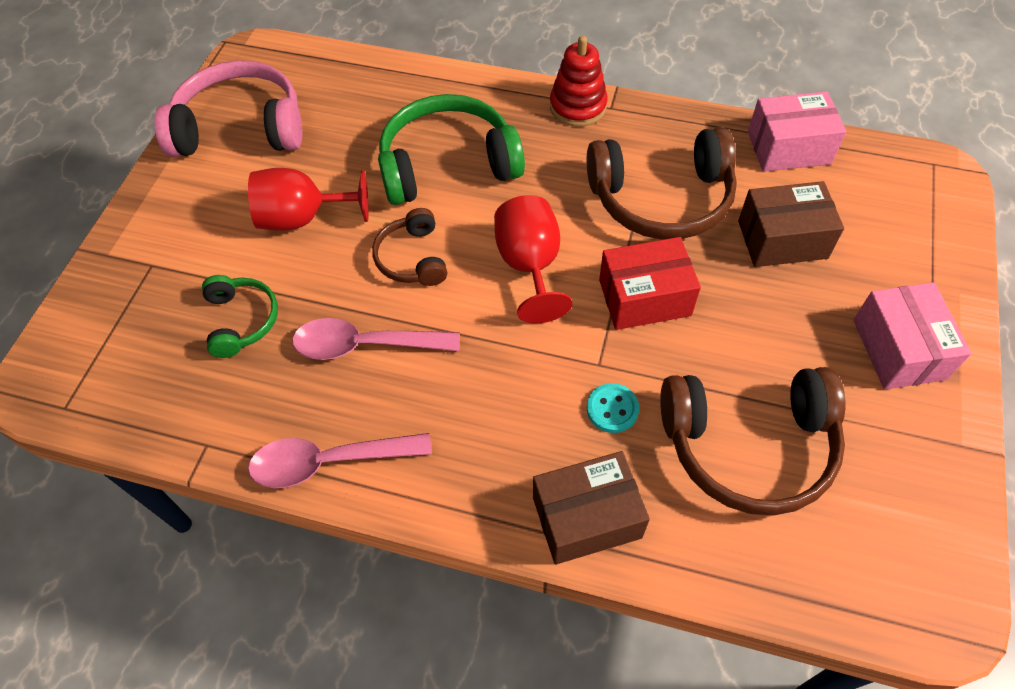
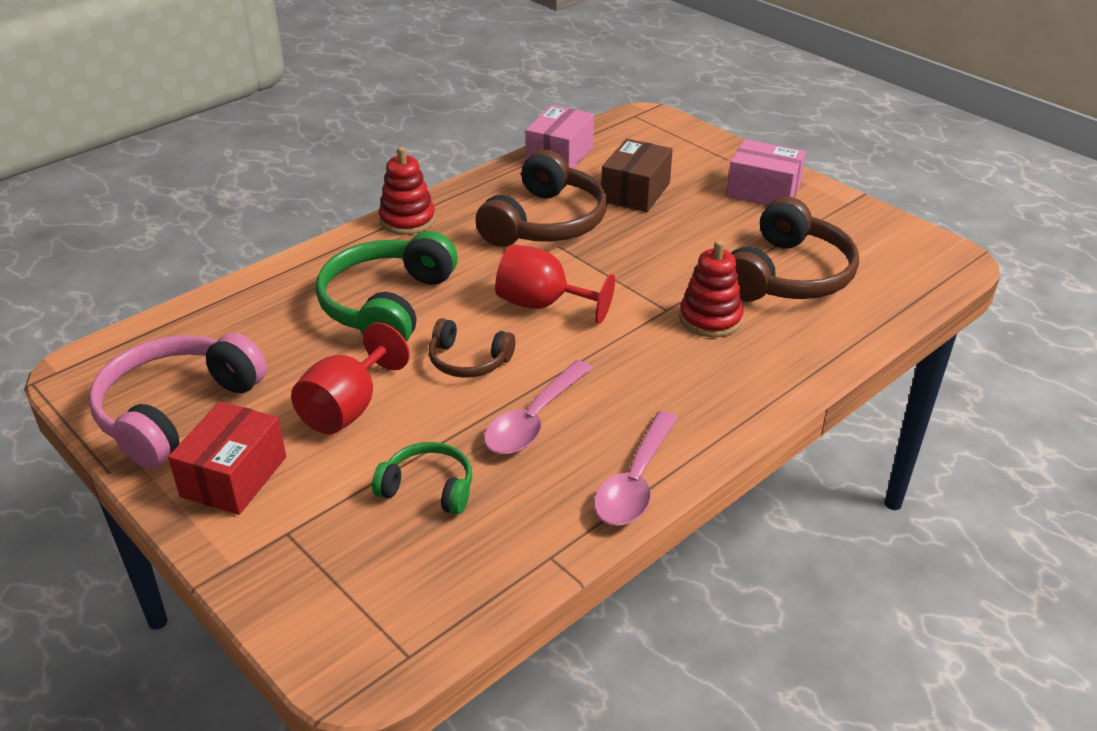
camera: 60 degrees left, 20 degrees down
brown box [533,451,650,565] -> none
turquoise button [587,383,639,433] -> red stacking toy [679,240,744,337]
red box [599,237,701,330] -> red box moved to [168,401,286,515]

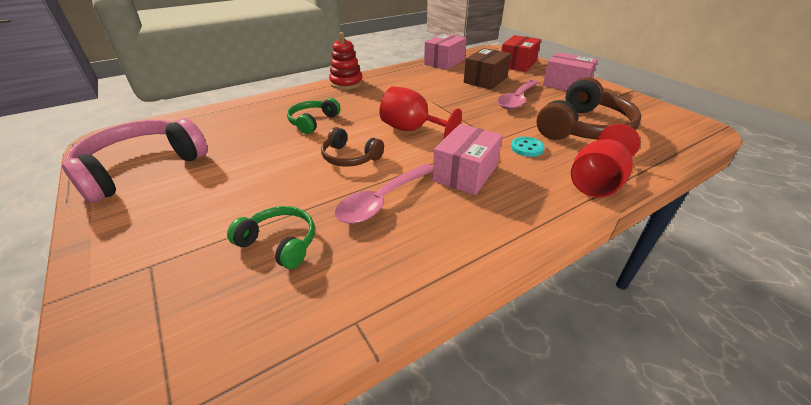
camera: 10 degrees right, 0 degrees up
red box [168,401,286,515] -> red box moved to [502,35,541,72]
red goblet [291,322,410,434] -> red goblet moved to [571,124,640,197]
green headphones [316,231,458,342] -> green headphones [287,98,340,134], size x0.54
brown headphones [475,149,607,247] -> none
pink spoon [594,411,678,525] -> pink spoon moved to [497,80,539,110]
red stacking toy [679,240,744,337] -> turquoise button [511,137,545,157]
none -> pink box [432,124,503,195]

